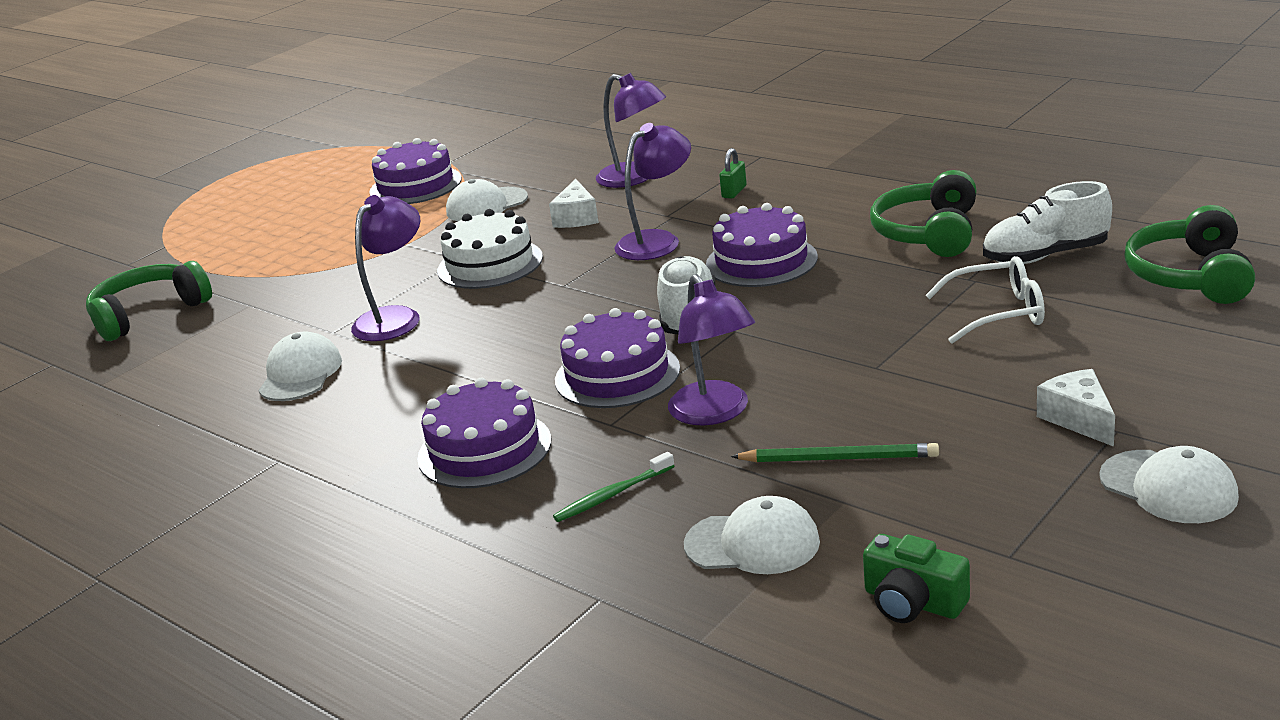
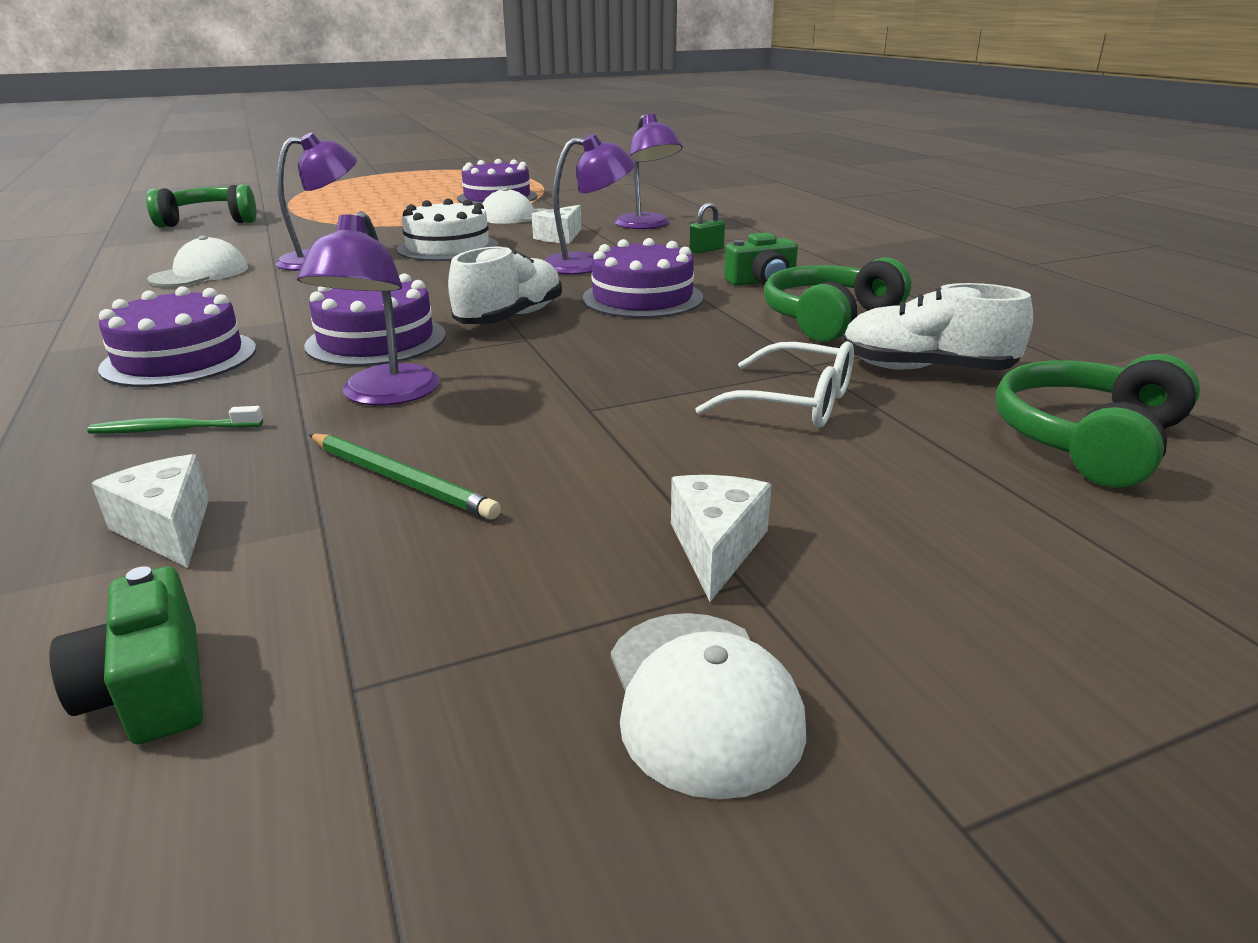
camera: 25 degrees right, 0 degrees up
white cap [684,496,820,574] -> white cheese [91,454,209,568]
none -> green camera [724,232,798,286]

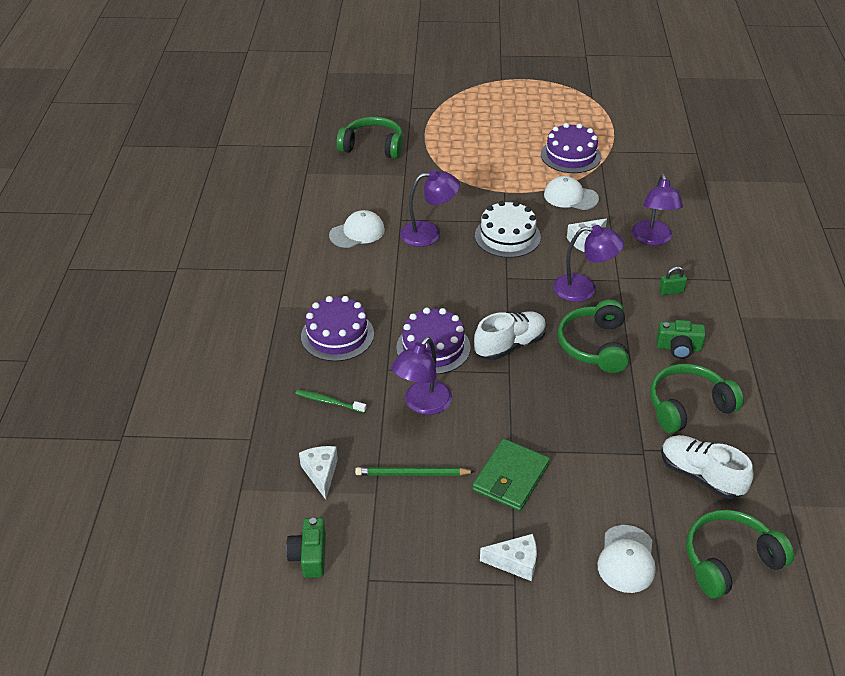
camera: 25 degrees right, 15 degrees up
green pencil [309,434,501,520] -> green pencil turned 120 degrees clockwise [355,467,475,476]
purple cake [582,238,703,318] -> green headphones [558,299,629,373]
white cap [611,613,806,799] -> white cap moved to [597,525,656,593]
white cheese [671,475,772,602] -> white cheese turned 60 degrees clockwise [480,534,537,581]
white glasses [695,341,854,427] -> none
none -> green wallet [472,439,550,511]

